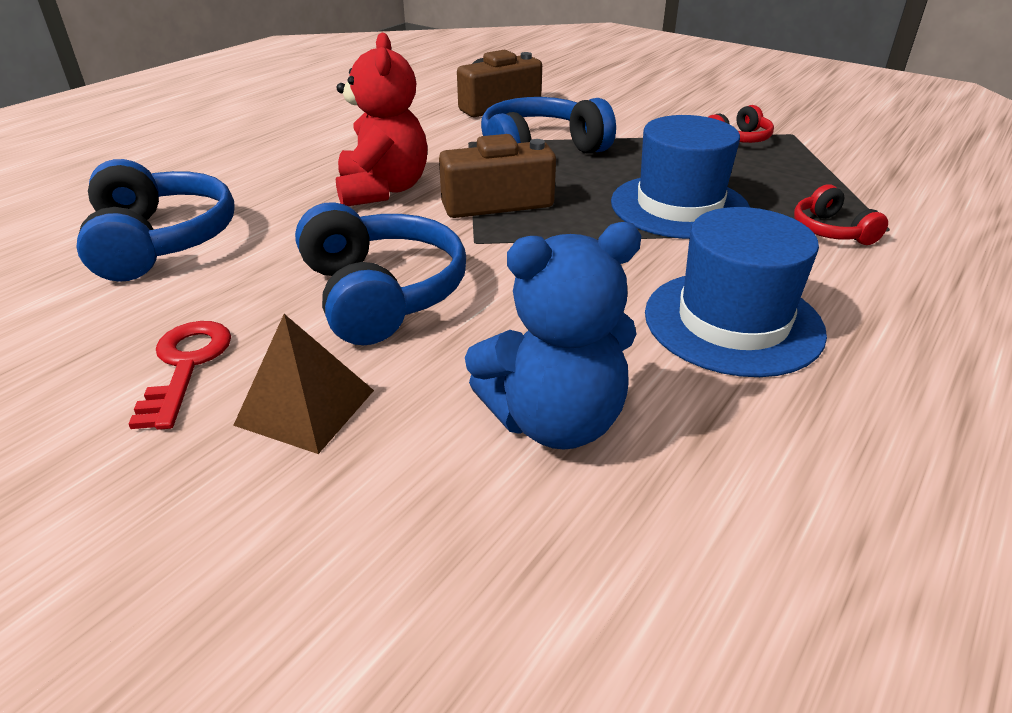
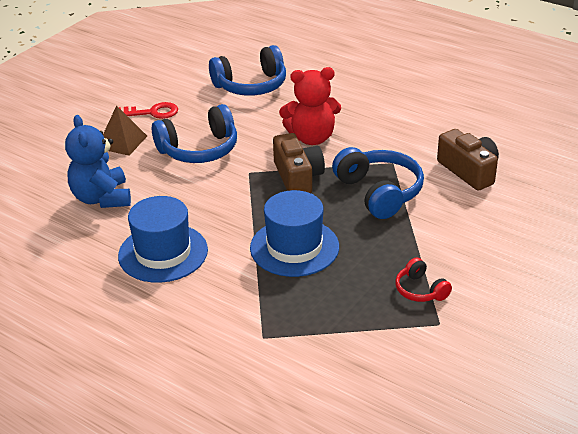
camera: 90 degrees right, 0 degrees up
red headphones [794,185,888,245] -> none

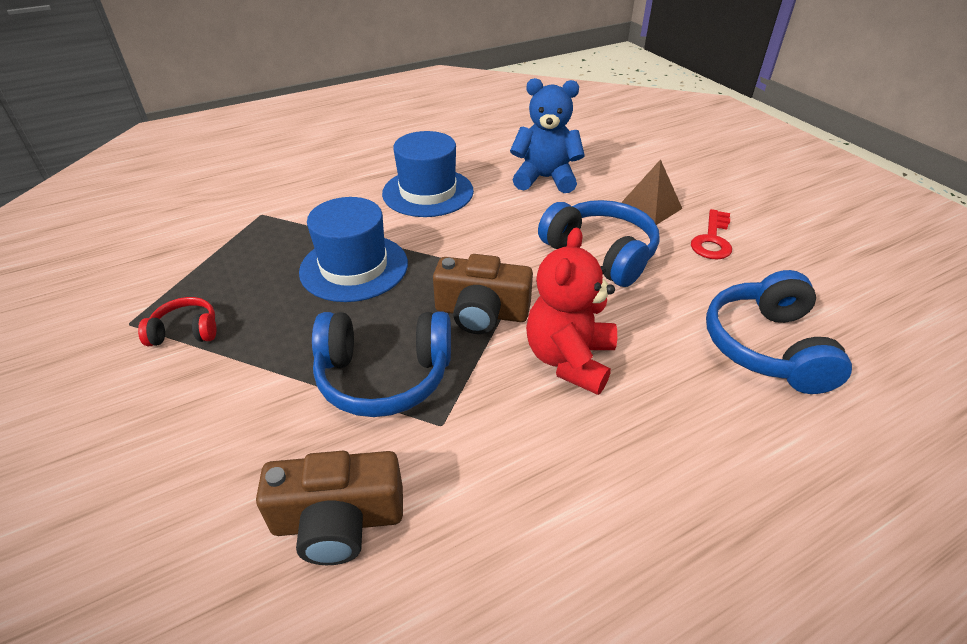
camera: 115 degrees right, 5 degrees up
blue headphones [152,104,237,163] -> blue headphones turned 135 degrees clockwise [538,200,660,287]

